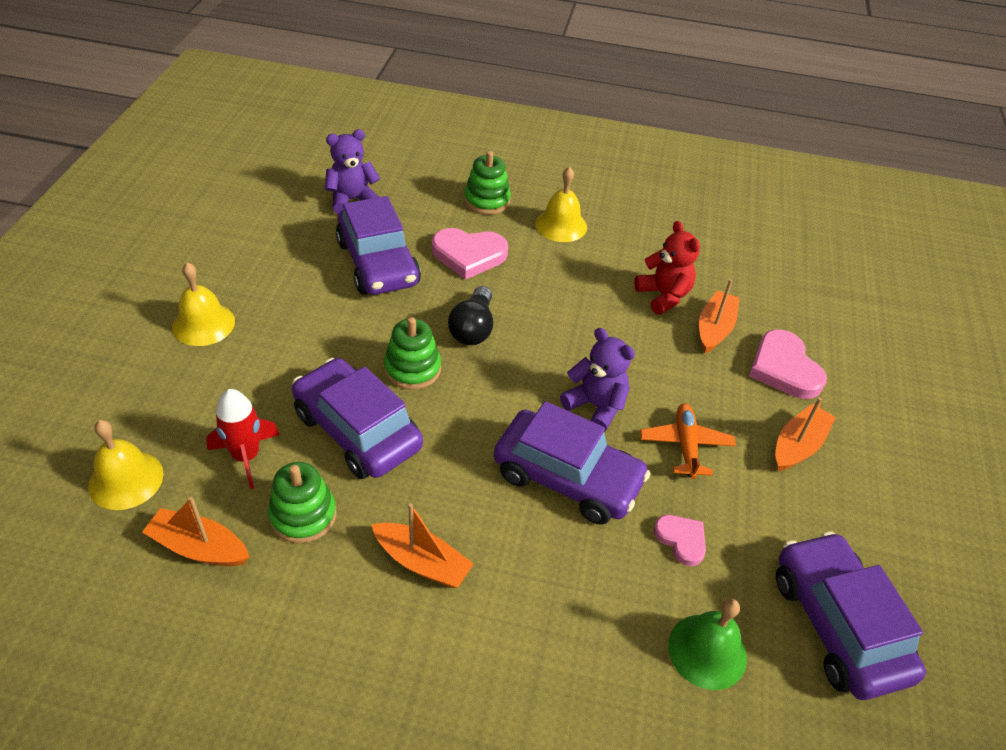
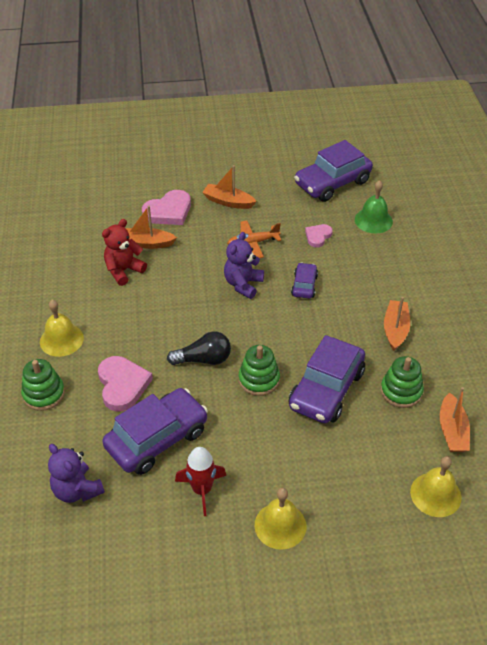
camera: 105 degrees left, 0 degrees up
red rocket [206,389,280,489] -> red rocket moved to [175,447,226,516]
purple car [494,401,650,525] -> purple car [291,262,318,298], size x0.50

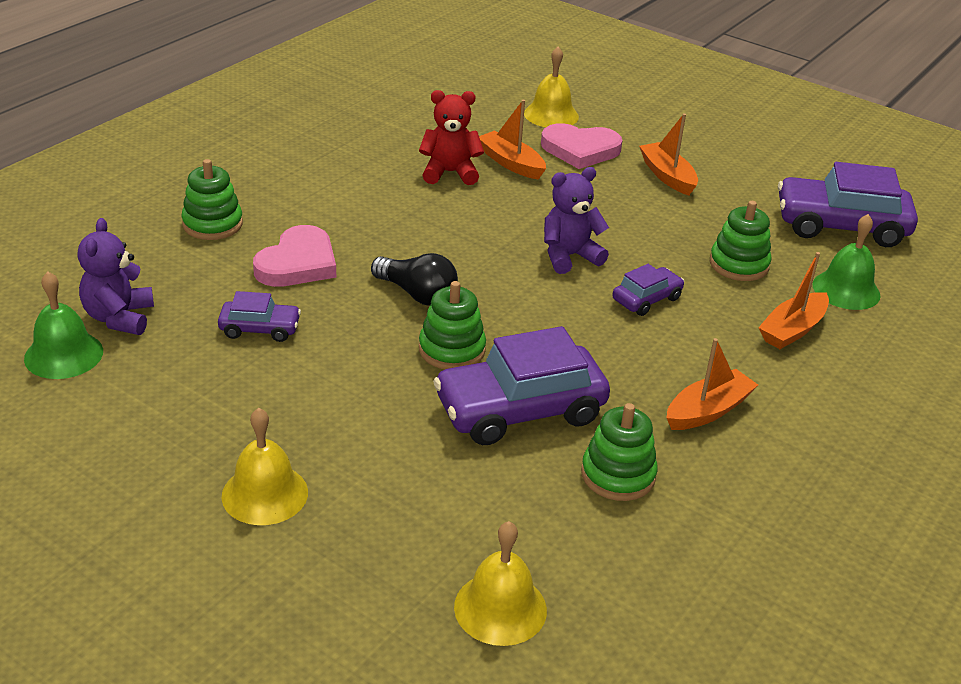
camera: 40 degrees right, 10 degrees down
yellow bell [40,300,84,357] -> yellow bell moved to [524,47,579,127]
purple car [102,388,208,475] -> purple car [218,291,301,342], size x0.50
red rocket [175,447,226,516] -> none
orange plane [227,220,282,258] -> none
pink heart [305,224,333,247] -> green stacking toy [710,201,772,281]
orange boat [440,387,470,452] -> orange boat moved to [758,252,829,349]
none -> green bell [24,272,103,379]

